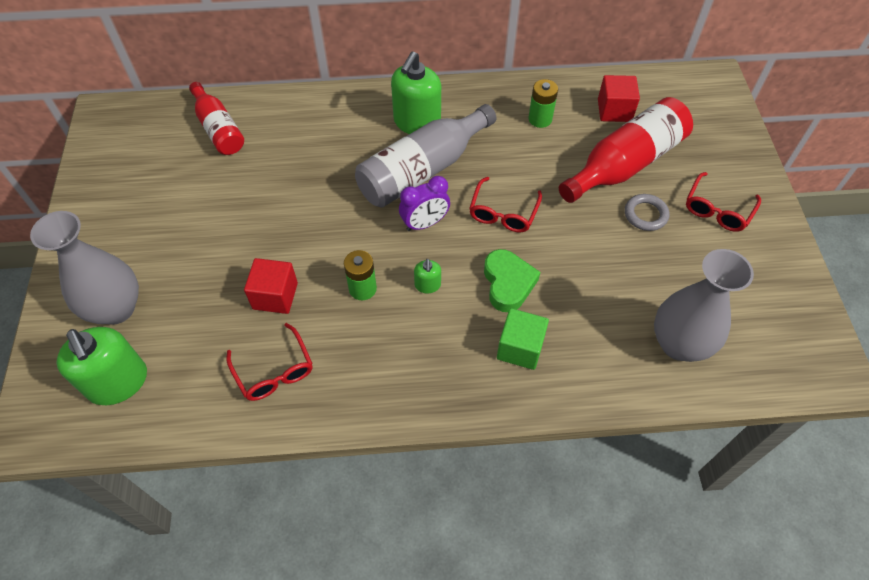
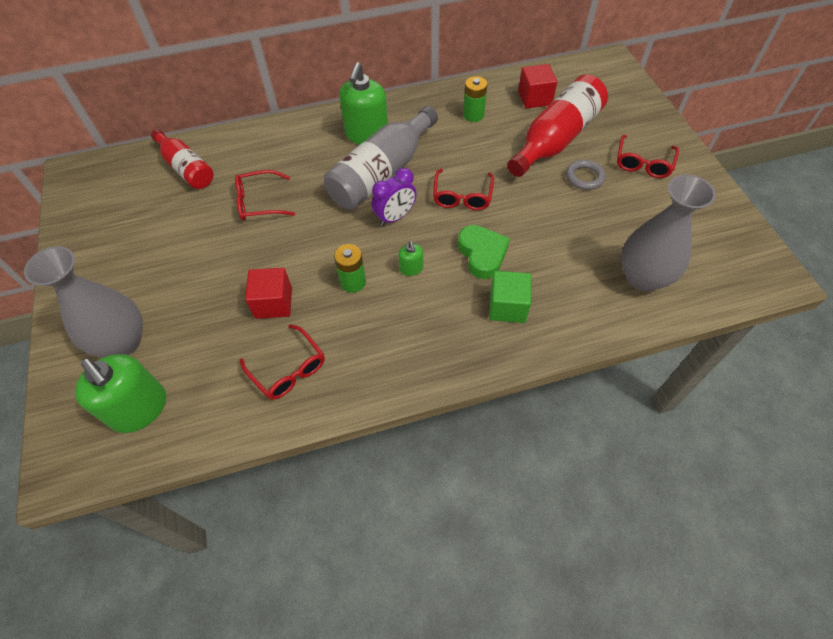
camera: 10 degrees left, 0 degrees up
none -> red glasses [235,170,295,221]

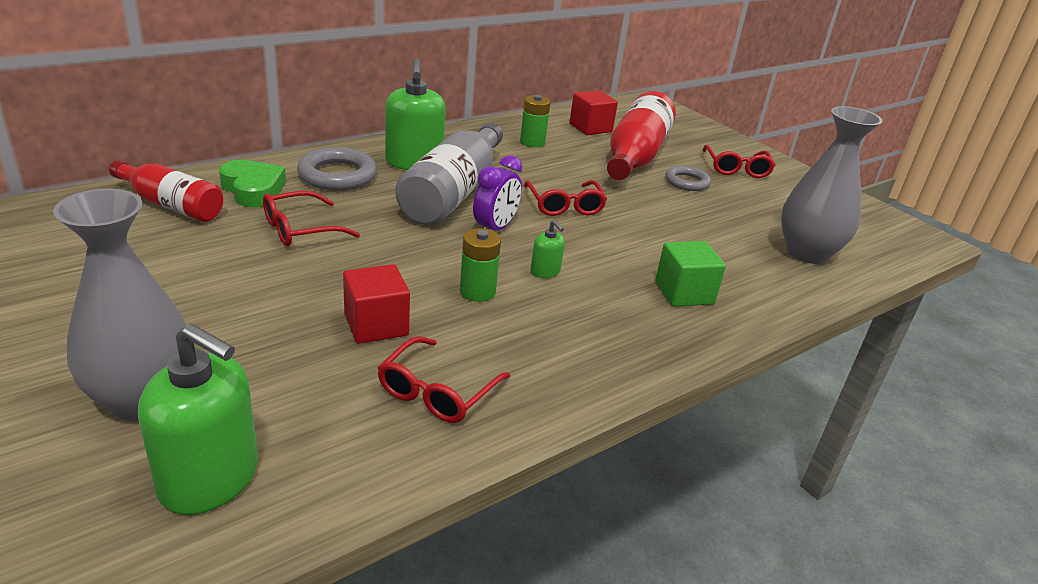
camera: 25 degrees left, 25 degrees down
red glasses [240,324,325,400] -> red glasses turned 90 degrees clockwise [377,336,510,423]
green heart [458,225,510,279] -> green heart moved to [219,160,286,207]
none -> grey ring [297,147,377,191]

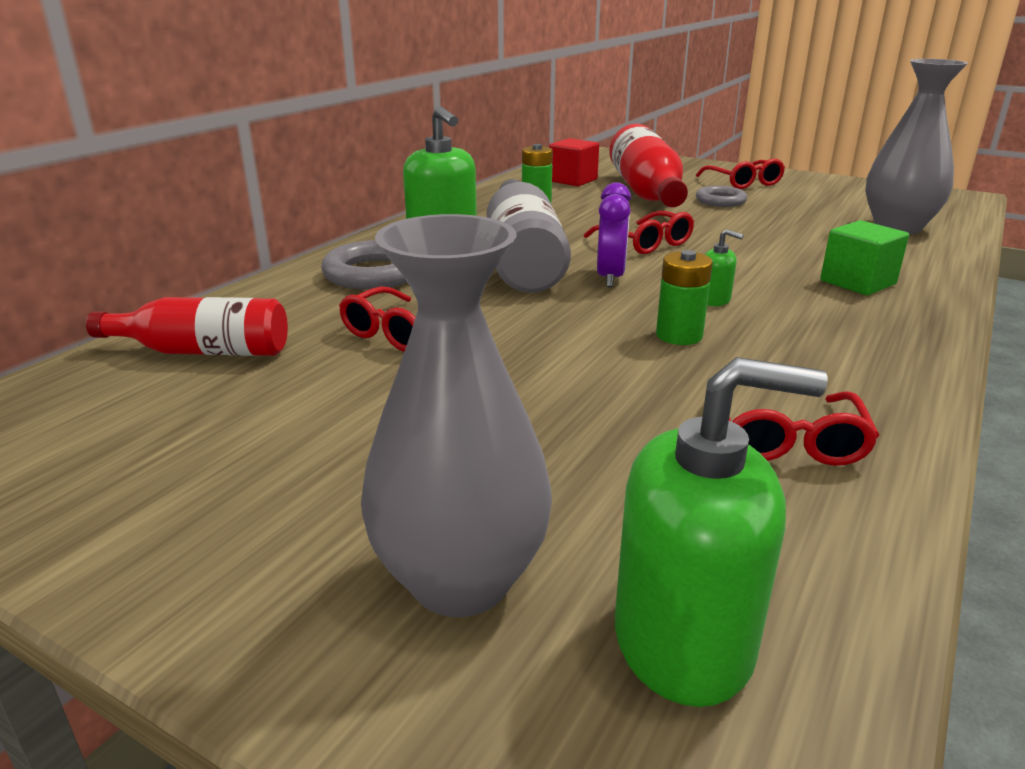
camera: 20 degrees left, 5 degrees down
green heart [219,160,286,207] -> none
red cube [343,264,410,344] -> none

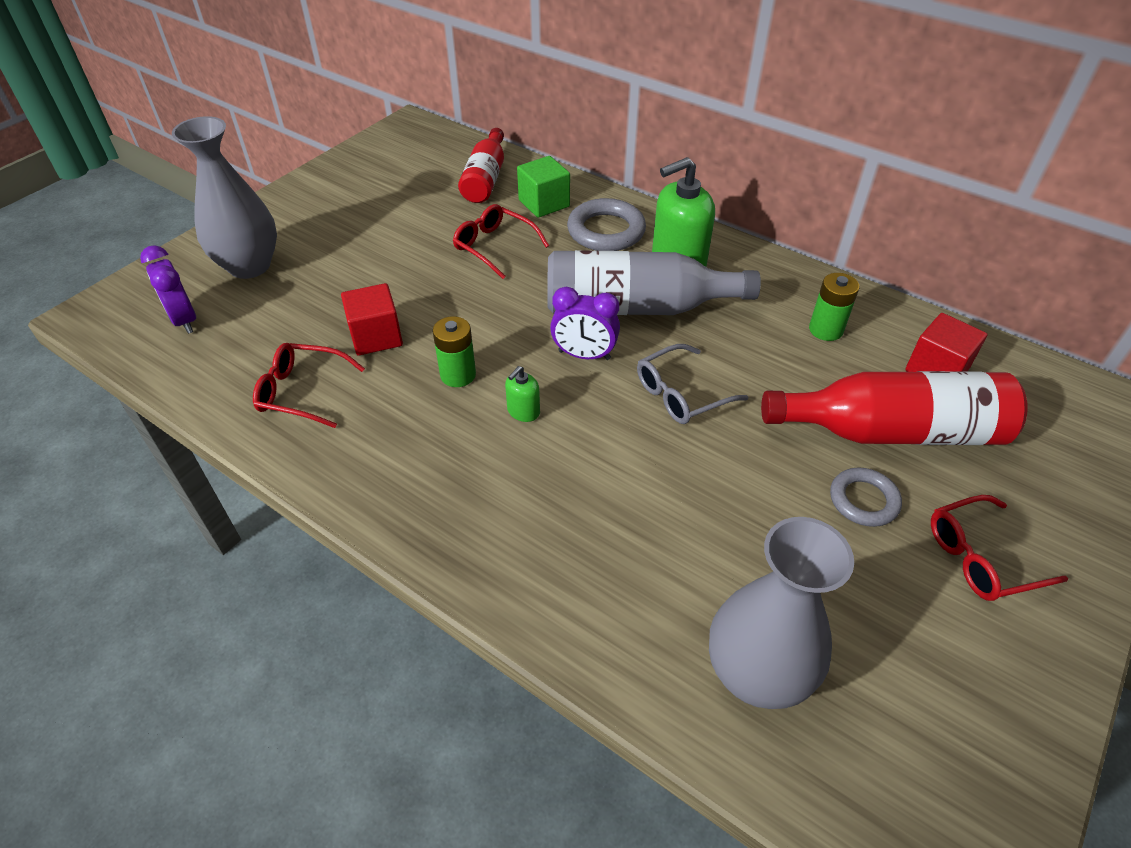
camera: 95 degrees right, 20 degrees up
red glasses [584,211,694,254] -> grey glasses [637,344,748,424]
green soap dispenser [615,357,828,707] -> purple clock [140,245,196,334]
green cube [820,220,909,295] -> green cube moved to [517,156,570,218]
none -> red cube [341,283,403,356]

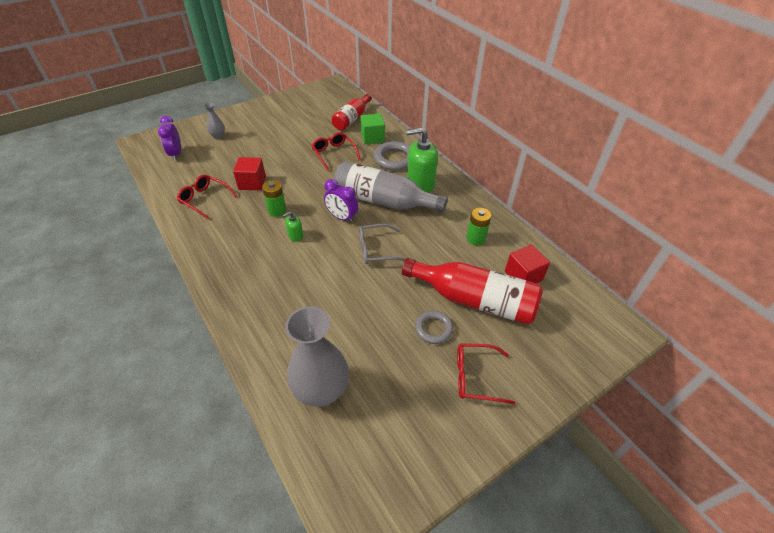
camera: 20 degrees right, 0 degrees up
grey vase [172,116,277,279] -> grey vase [203,102,225,139], size x0.47

